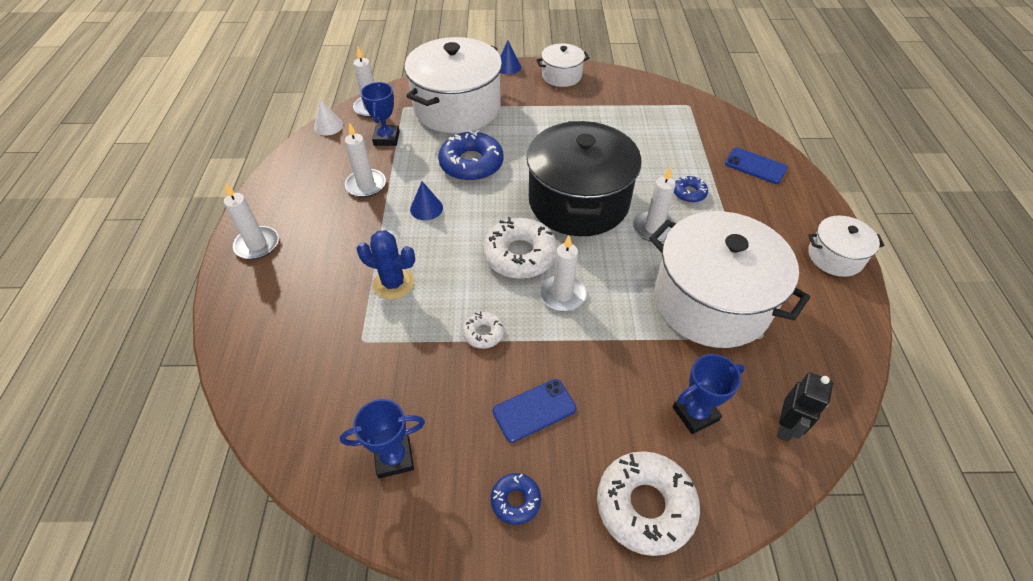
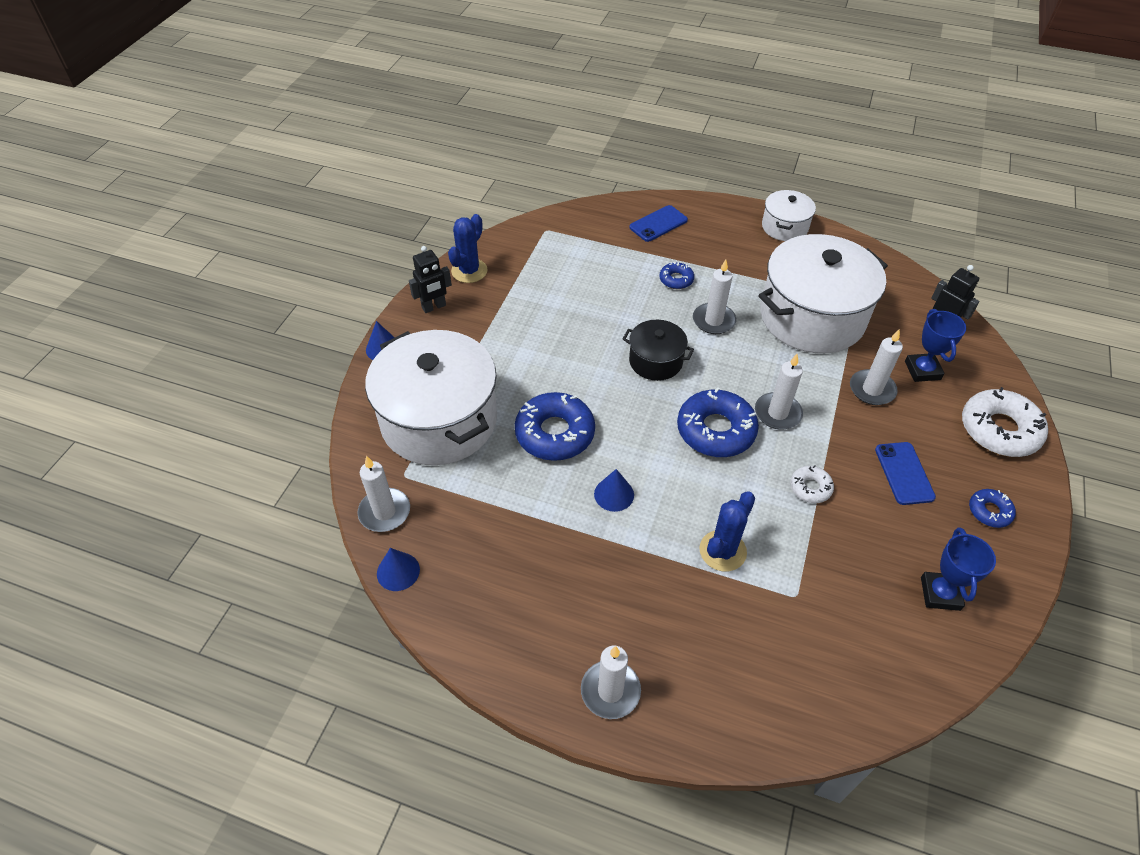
camera: 70 degrees left, 0 degrees up
white cone [314,99,343,136] -> blue cone [377,548,420,591]
white candle [345,122,386,197] -> white candle moved to [850,329,903,405]
blue trophy [361,82,400,146] -> none
white donut [483,217,558,279] -> blue donut [677,387,759,457]
black pot [527,121,641,236] -> black pot [623,320,694,381], size x0.49
white pot [536,43,590,87] -> black robot [409,246,452,313]
none -> blue cactus [448,214,488,283]

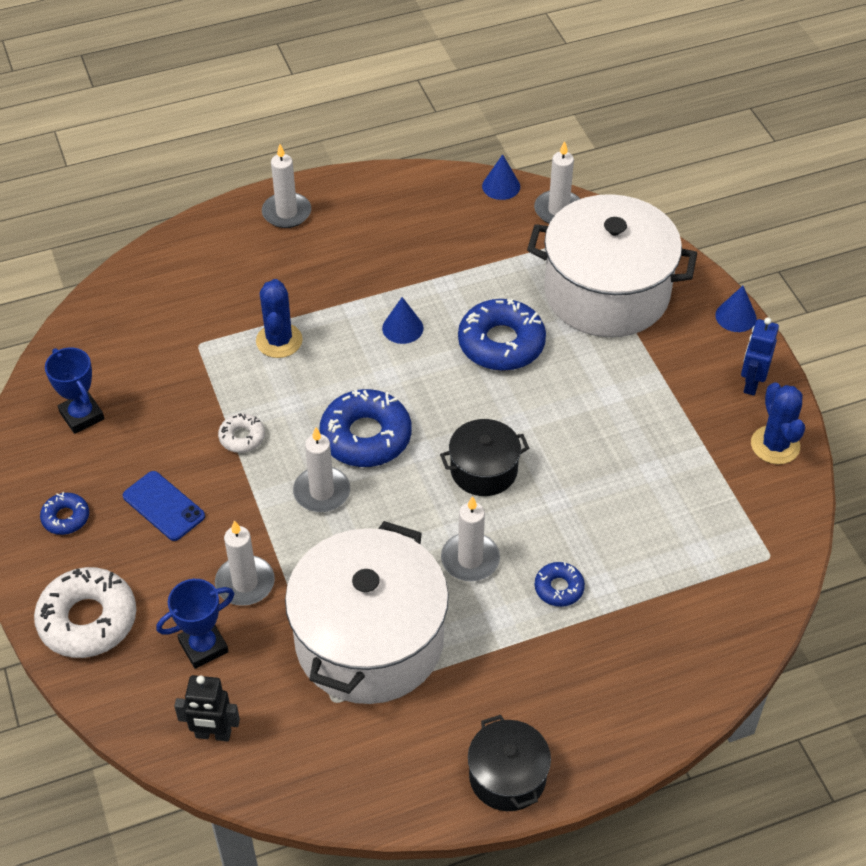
camera: 140 degrees right, 0 degrees up
black robot [409,246,452,313] -> blue robot [741,317,779,396]
blue phone [630,205,688,242] -> none
white pot [762,190,816,241] -> black pot [468,715,551,811]
blue trophy [905,309,966,382] -> blue trophy turned 75 degrees counterclockwise [156,579,235,669]

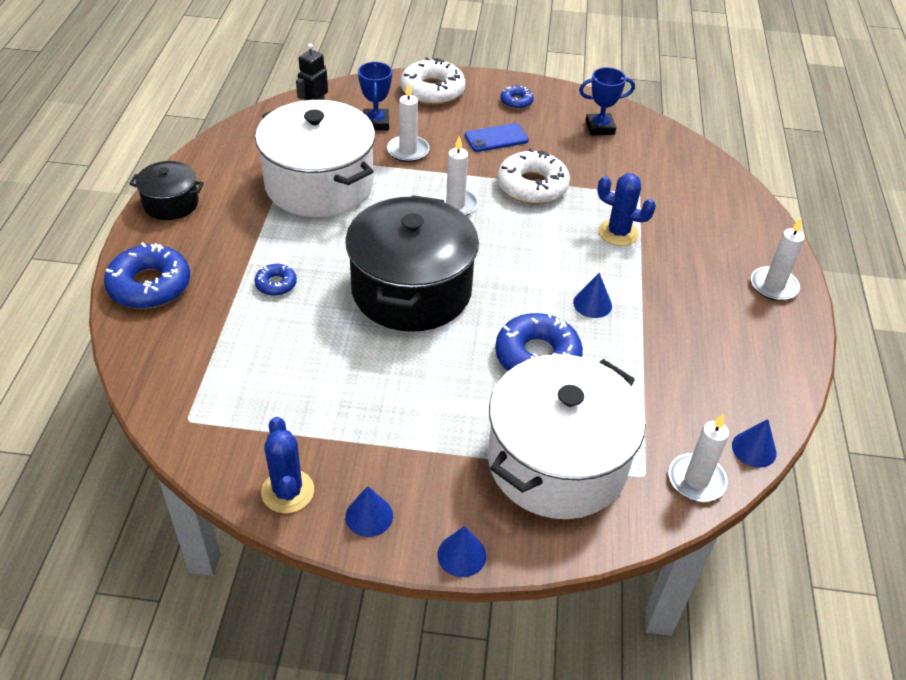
camera: 115 degrees right, 5 degrees down
white donut [218,413,265,453] -> white donut [497,148,570,204], size x1.97
blue donut [320,389,411,467] -> blue donut moved to [104,242,190,309]
black pot [440,419,529,496] -> black pot [345,195,479,332], size x2.04
white candle [441,496,500,581] -> none
blue robot [741,317,779,396] -> blue cone [345,486,393,537]
blue cactus [751,382,805,464] -> blue cactus turned 60 degrees clockwise [261,417,314,513]

